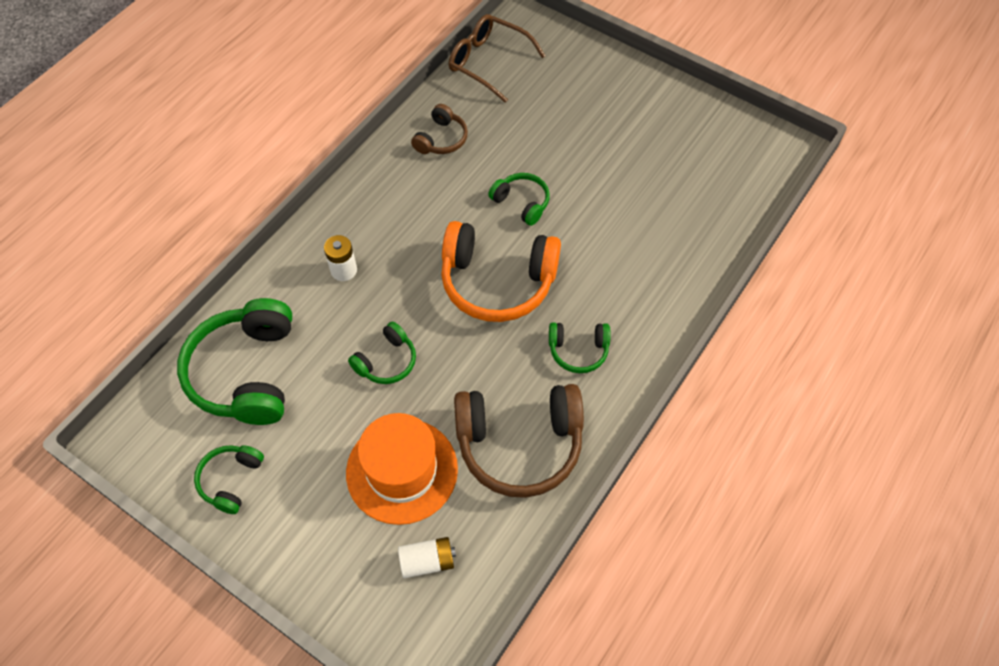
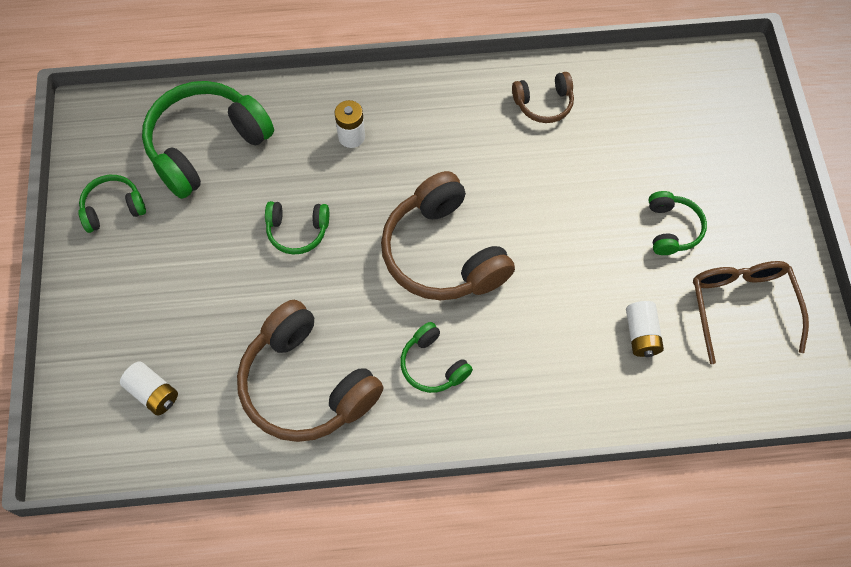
camera: 50 degrees right, 5 degrees up
orange hat [346,413,458,525] -> none
orange headphones [441,221,561,322] -> brown headphones [381,171,515,300]
brown glasses [449,14,545,103] -> brown glasses moved to [693,261,809,364]
green headphones [488,173,550,226] -> green headphones moved to [649,191,707,255]
none -> white battery [626,301,664,357]

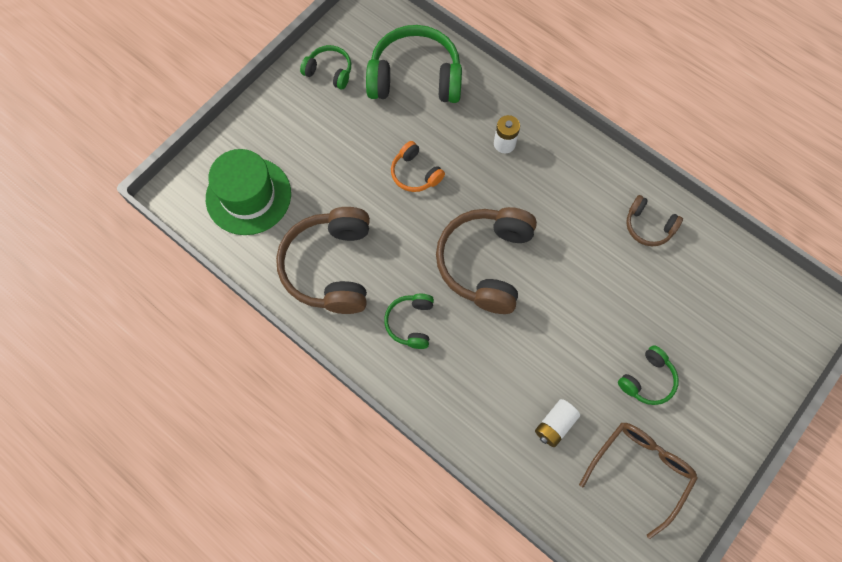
camera: 45 degrees right, 5 degrees up
white battery [120,361,178,415] -> green hat [206,149,291,235]
green headphones [265,201,329,255] -> orange headphones [391,141,445,192]

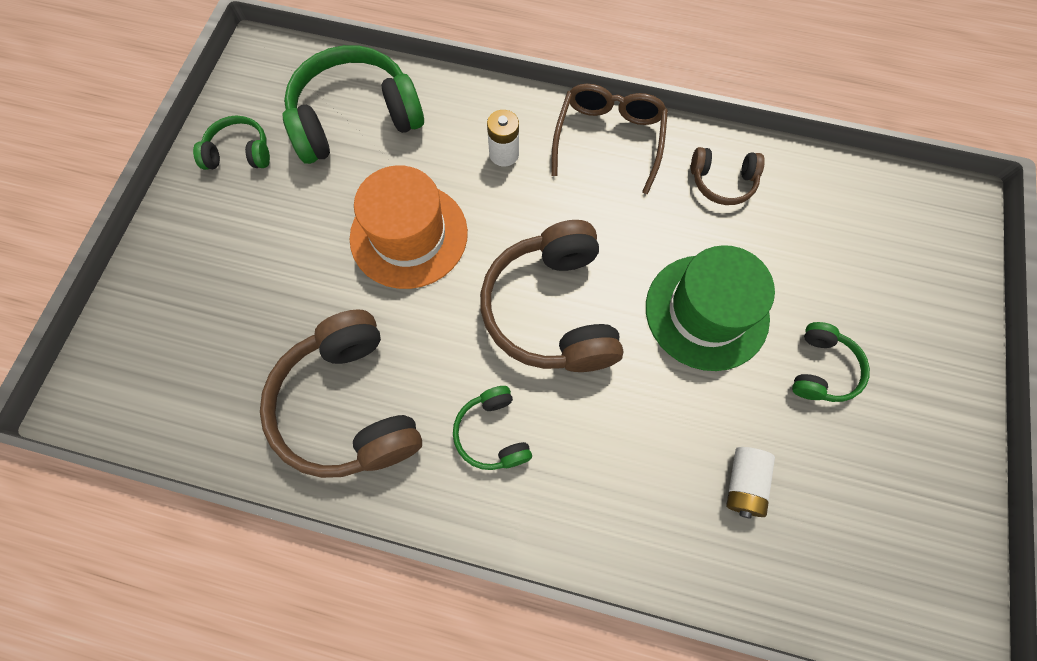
camera: 25 degrees left, 0 degrees up
green hat [206,149,291,235] -> green hat moved to [646,245,775,371]
orange headphones [391,141,445,192] -> orange hat [350,165,468,289]
brown glasses [579,423,698,539] -> brown glasses moved to [551,84,668,195]

